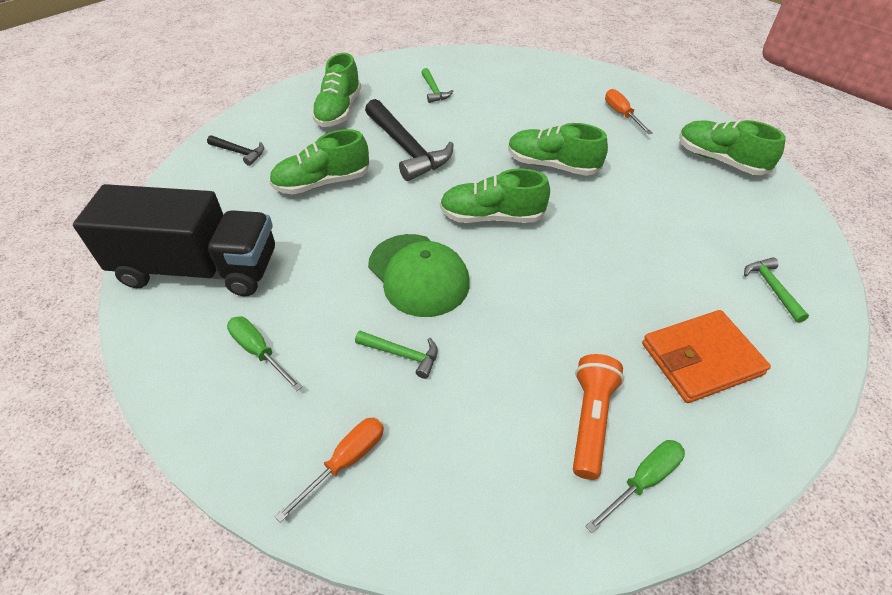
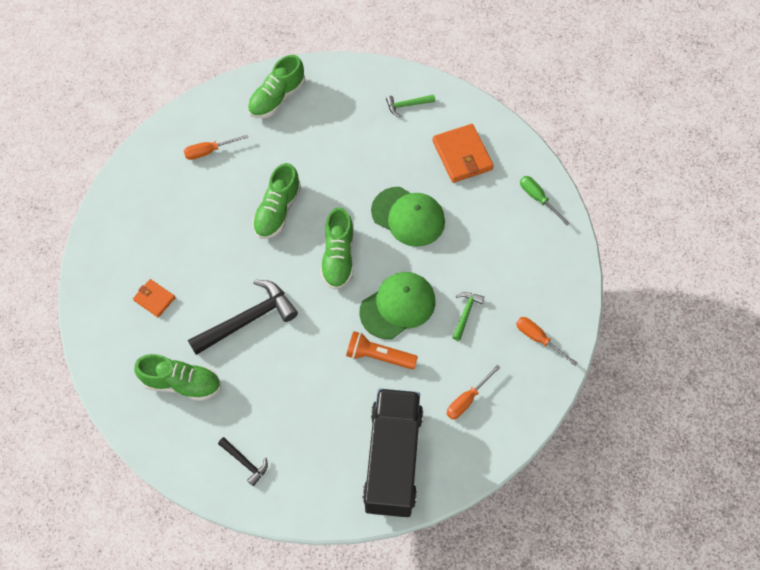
camera: 90 degrees left, 15 degrees up
black hammer [207,135,264,166] -> black hammer turned 105 degrees clockwise [218,437,268,486]
green screwdriver [227,317,302,391] -> orange screwdriver [446,365,501,420]
green shoe [269,129,369,194] -> none
green hammer [421,68,453,103] -> orange wallet [133,279,176,317]
orange flashlight [573,354,624,480] -> orange flashlight moved to [346,331,418,369]
none -> green cap [371,187,445,247]

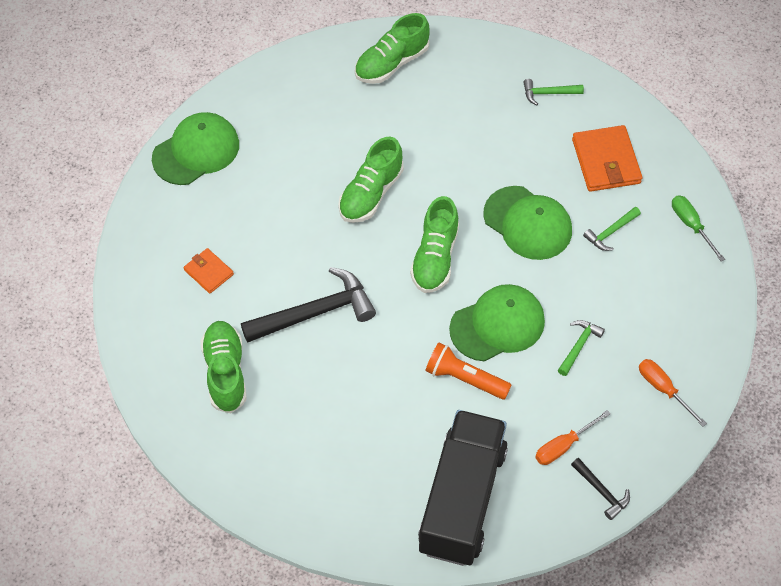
camera: 10 degrees right, 5 degrees down
green shoe [134,354,221,401] -> green shoe turned 120 degrees counterclockwise [200,321,247,414]
orange screwdriver [184,135,248,160] -> none
black hammer [218,437,268,486] -> black hammer moved to [571,458,630,520]
none -> green cap [152,112,239,185]
none -> green hammer [583,207,641,251]

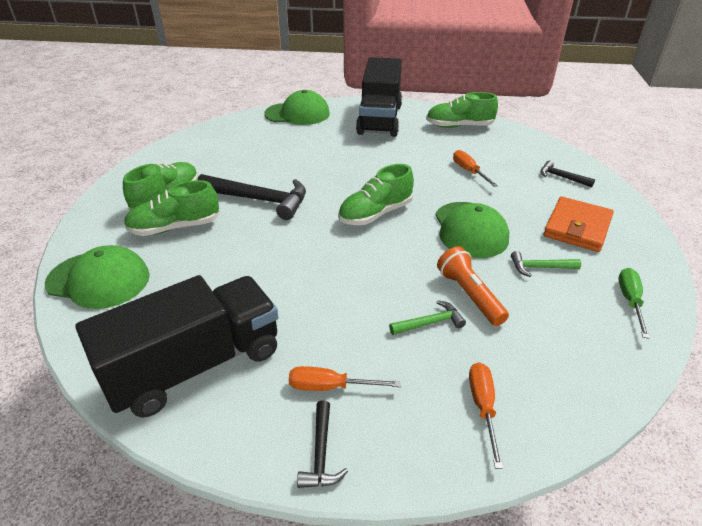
camera: 40 degrees right, 20 degrees down
orange wallet [184,248,234,294] -> none
green shoe [338,137,404,223] -> green shoe moved to [124,180,220,236]
orange flashlight [425,343,511,400] -> orange flashlight moved to [437,247,509,326]
green cap [449,284,545,362] -> green cap moved to [45,245,150,309]
green hammer [523,79,584,105] -> black hammer [540,160,595,187]
none -> black truck [356,57,402,137]
none -> orange screwdriver [453,150,498,187]

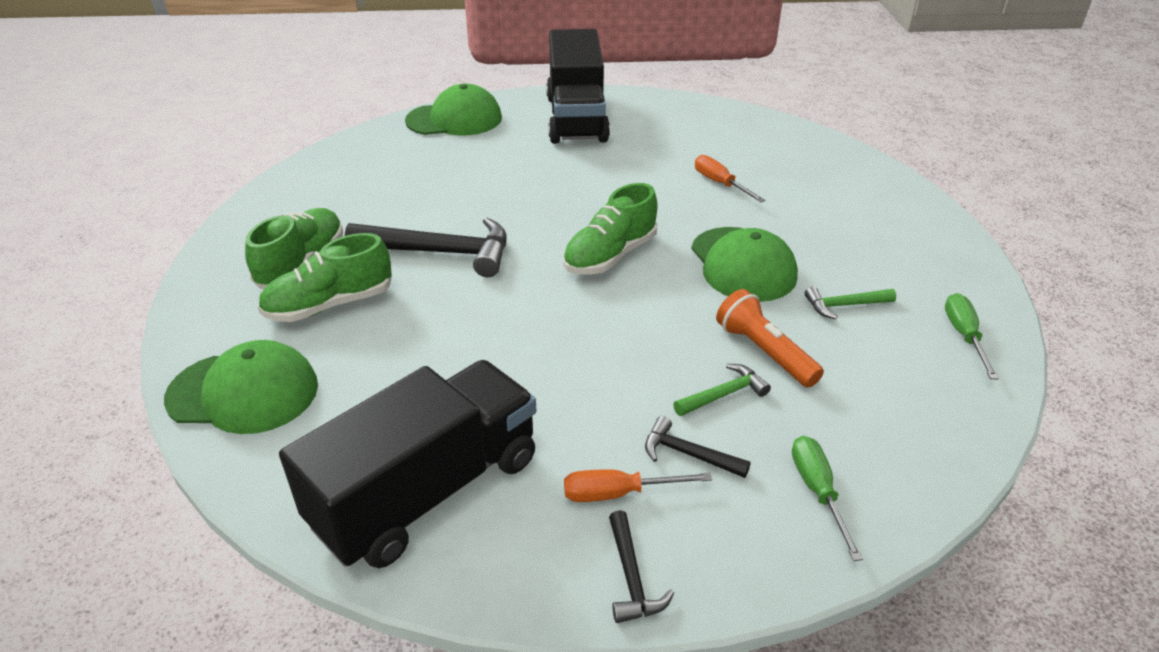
camera: 10 degrees left, 0 degrees up
green shoe [426,92,498,128] -> none
orange screwdriver [469,363,503,469] -> green screwdriver [792,436,863,561]
black hammer [540,160,595,187] -> black hammer moved to [645,416,751,478]
orange wallet [544,197,614,252] -> none

